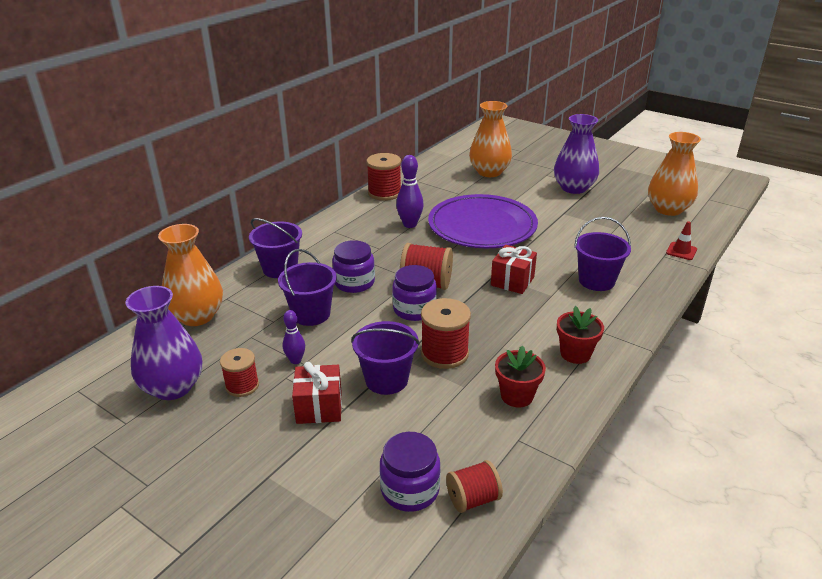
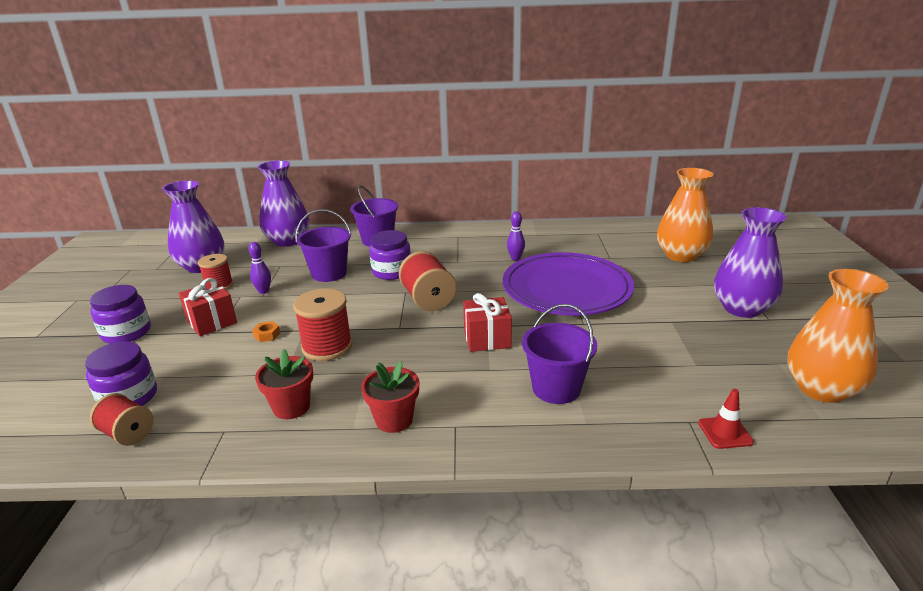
camera: 55 degrees right, 5 degrees down
orange vase [158,224,223,326] -> purple vase [258,160,309,247]
purple bucket [351,321,420,395] -> orange nut [252,321,280,342]
red spool [366,153,401,201] -> none
purple jar [392,265,437,321] -> purple jar moved to [90,285,151,344]
purple bowling pin [396,155,424,228] -> purple bowling pin [507,211,525,261], size x0.62

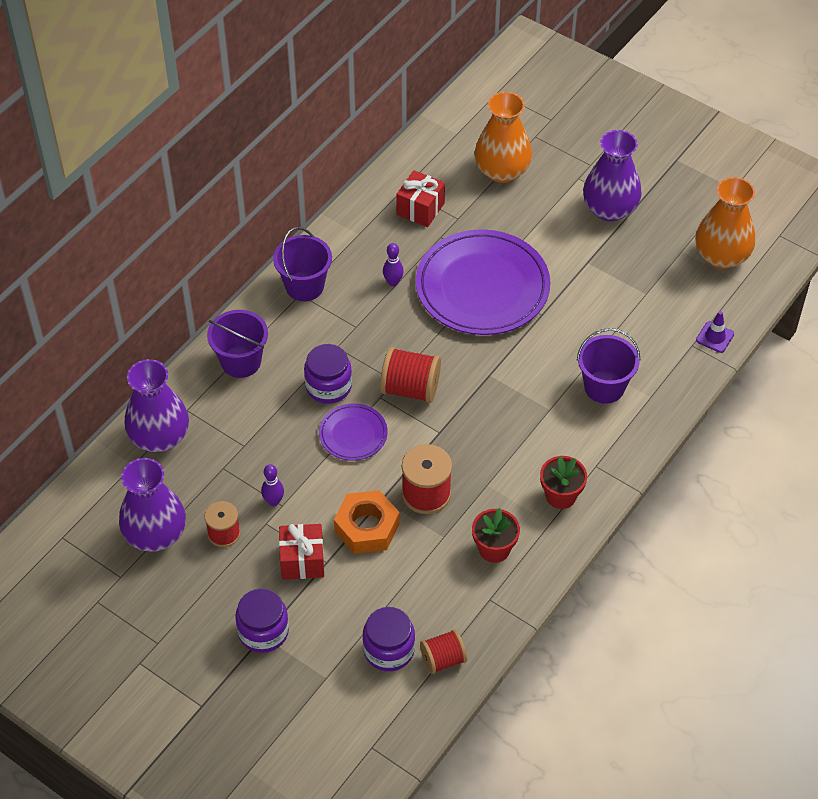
camera: 55 degrees left, 25 degrees up
orange nut [252,321,280,342] -> orange nut [334,490,400,554], size x2.46
purple bucket [295,209,352,282] -> purple bucket moved to [273,227,332,301]
red gift [463,293,512,352] -> red gift moved to [396,170,445,227]
red traffic cone [698,389,754,449] -> purple traffic cone [696,311,734,353]
none -> purple plate [319,403,388,461]

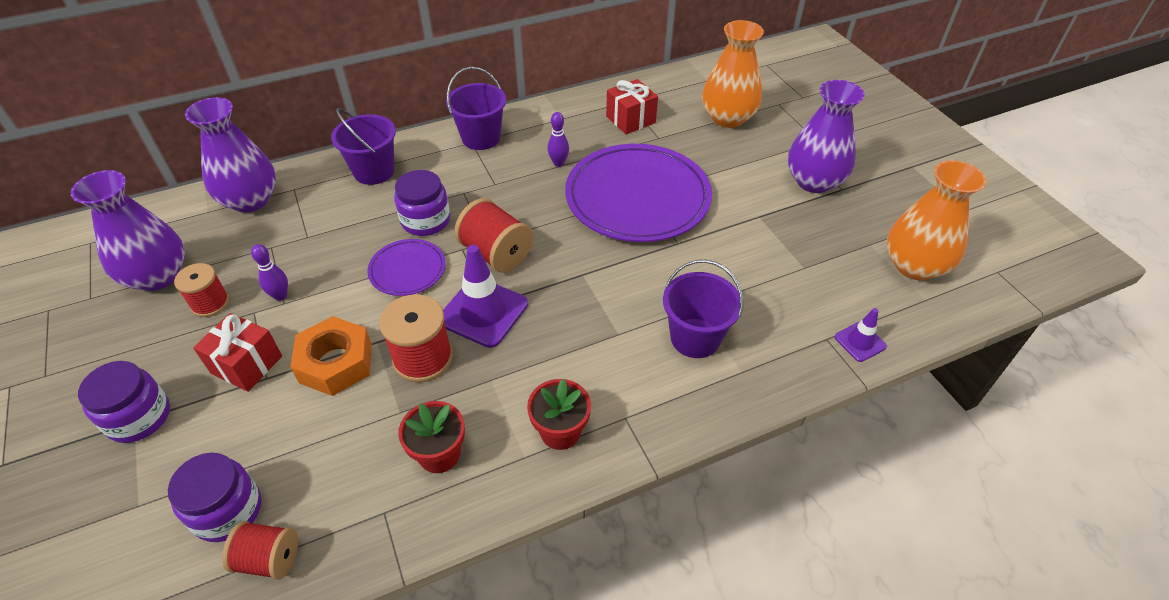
camera: 30 degrees right, 5 degrees down
none -> purple traffic cone [443,245,528,348]

